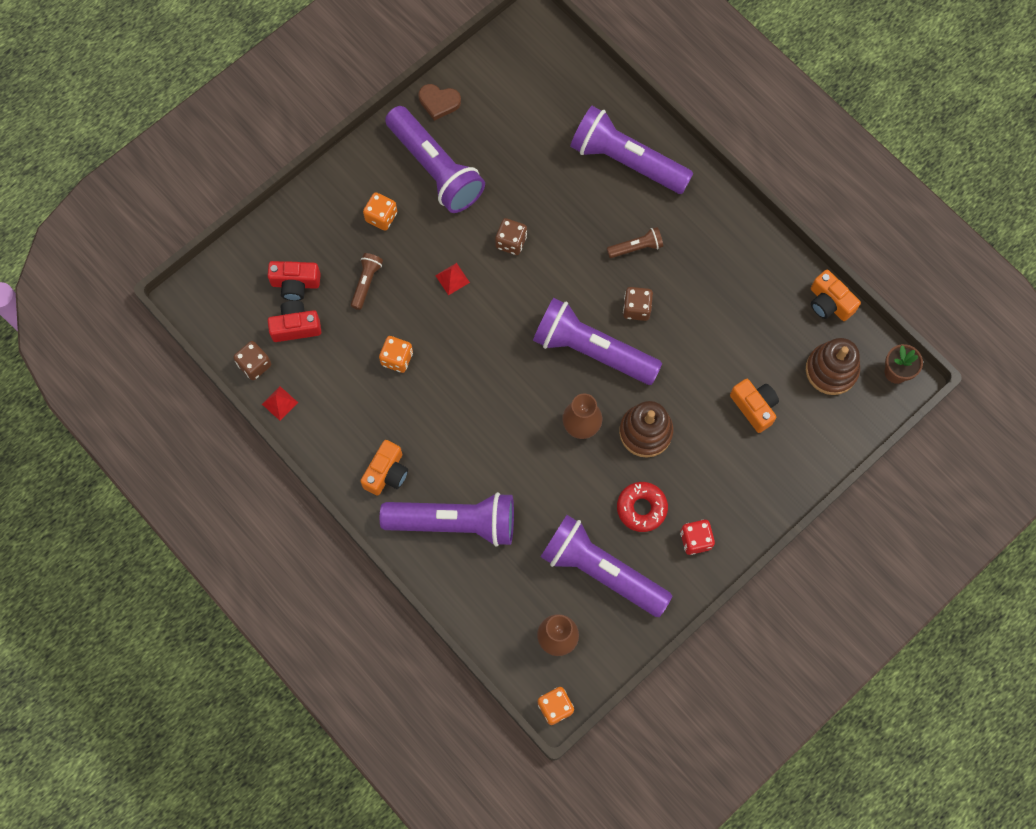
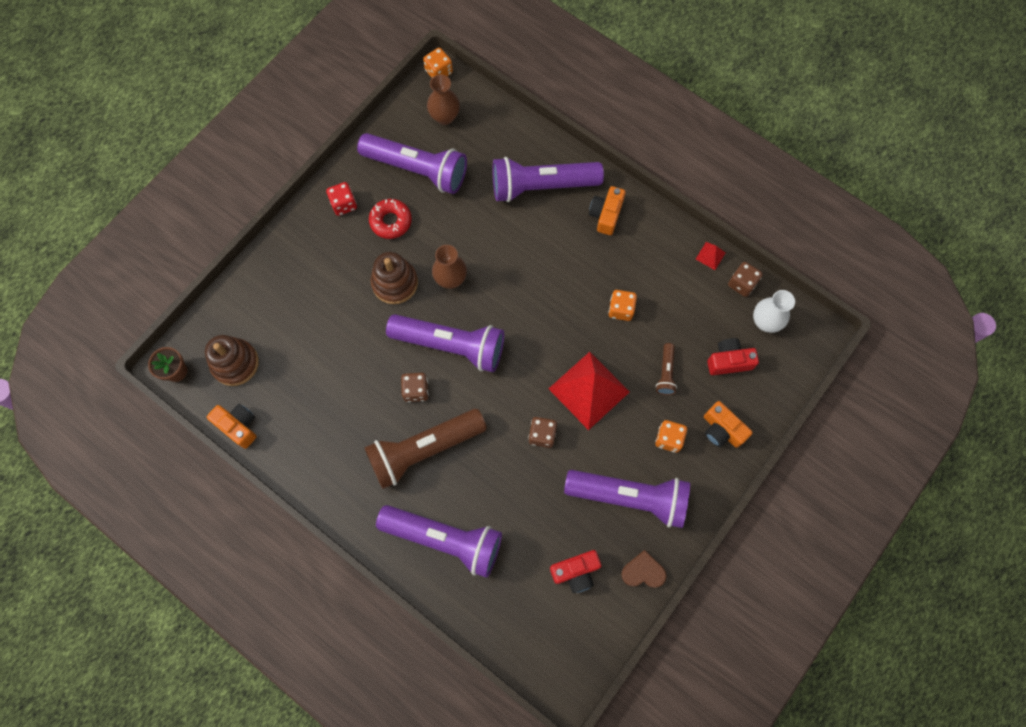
camera: 170 degrees right, 0 degrees up
red camera [268,301,321,342] -> red camera moved to [550,550,601,593]
purple flashlight [385,106,485,213] -> purple flashlight turned 150 degrees clockwise [564,470,690,528]
red pyramid [435,263,470,295] -> red pyramid [549,352,630,430], size x2.46
brown flashlight [607,227,663,258] -> brown flashlight [364,409,487,489], size x2.25
orange camera [730,379,779,433] -> orange camera moved to [704,401,753,448]
none -> white vase [753,290,795,333]

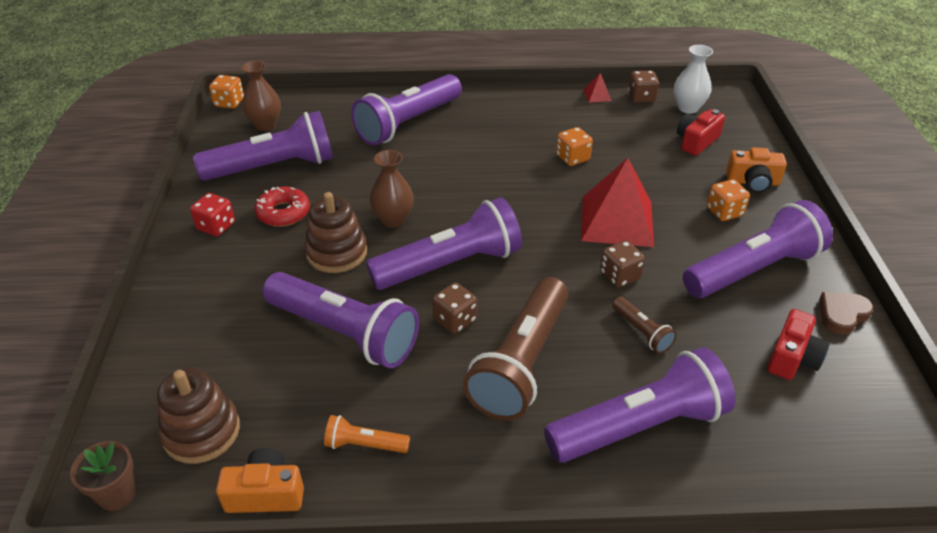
camera: 40 degrees left, 30 degrees down
orange camera [589,186,626,235] -> none
brown flashlight [656,343,677,395] -> brown flashlight moved to [612,297,677,353]
none -> purple flashlight [263,272,419,368]
none -> orange flashlight [324,415,410,453]

